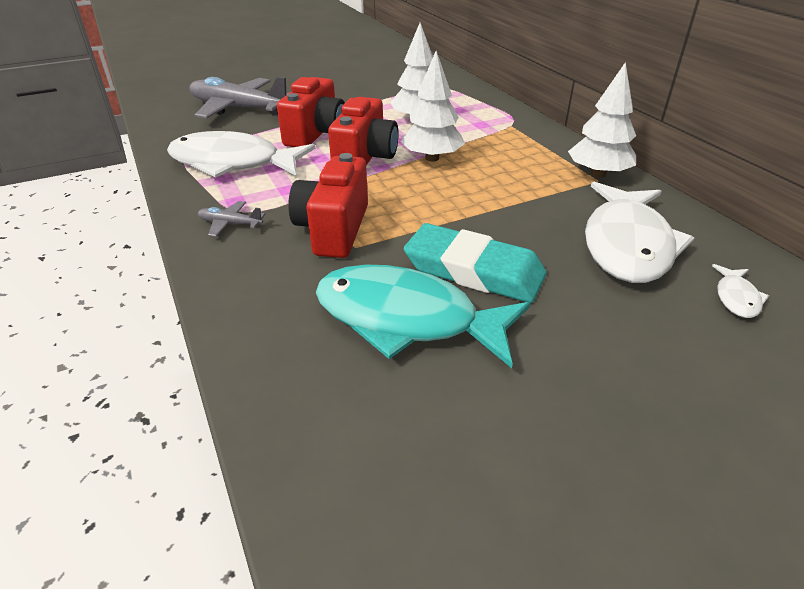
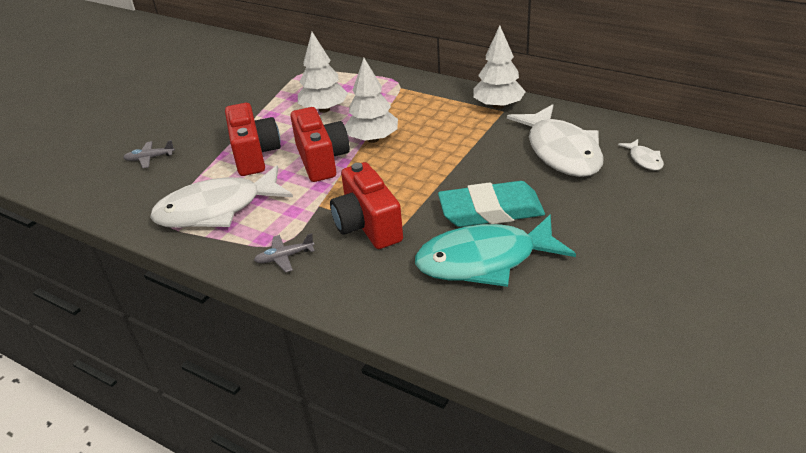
camera: 30 degrees left, 0 degrees up
grey plane [189,77,290,119] -> grey plane [123,140,175,168], size x0.43

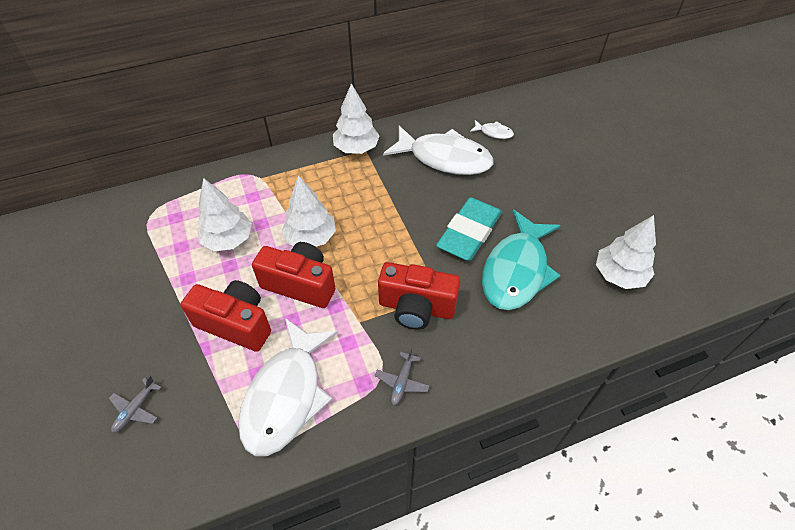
camera: 55 degrees left, 15 degrees up
none -> white tree [596,215,656,289]

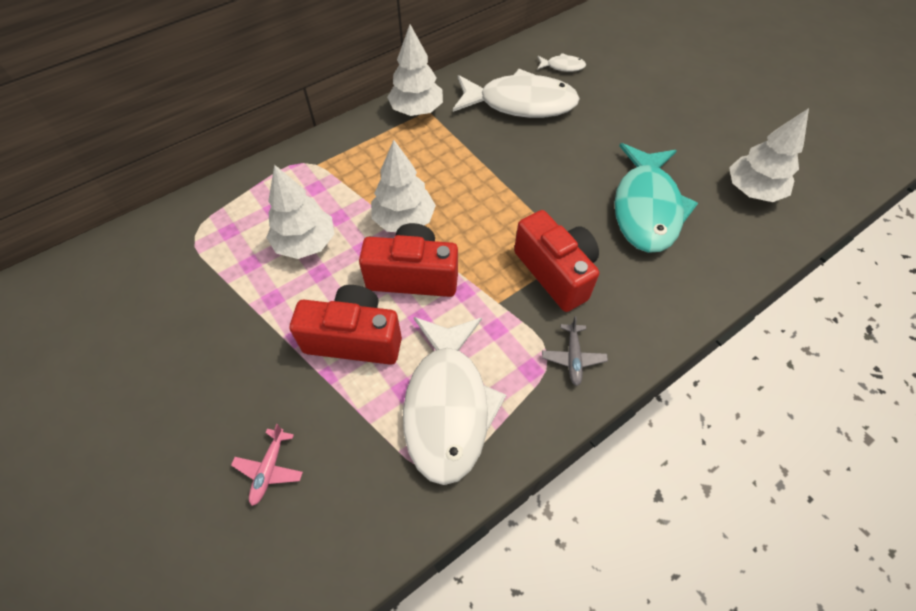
camera: 15 degrees left, 5 degrees up
grey plane [109,375,162,433] -> pink plane [231,424,303,506]
red camera [378,262,460,330] -> red camera turned 120 degrees counterclockwise [514,210,599,312]
turquoise eraser [436,197,502,261] -> none

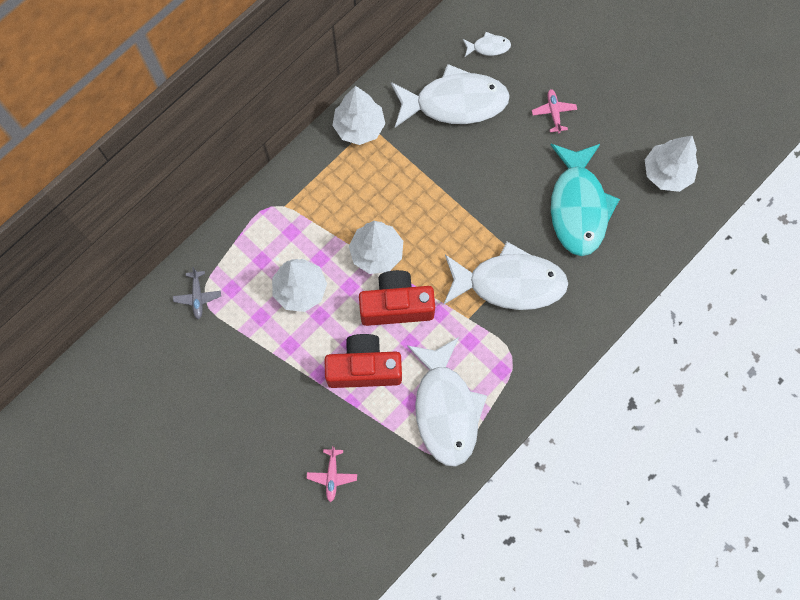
camera: 10 degrees left, 15 degrees up
red camera [514,210,599,312] -> white fish [444,242,568,310]
grey plane [542,316,608,386] -> grey plane moved to [173,267,221,319]
none -> pink plane [532,89,577,133]

